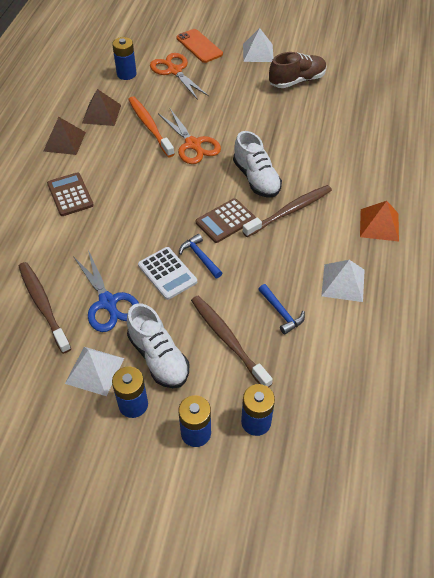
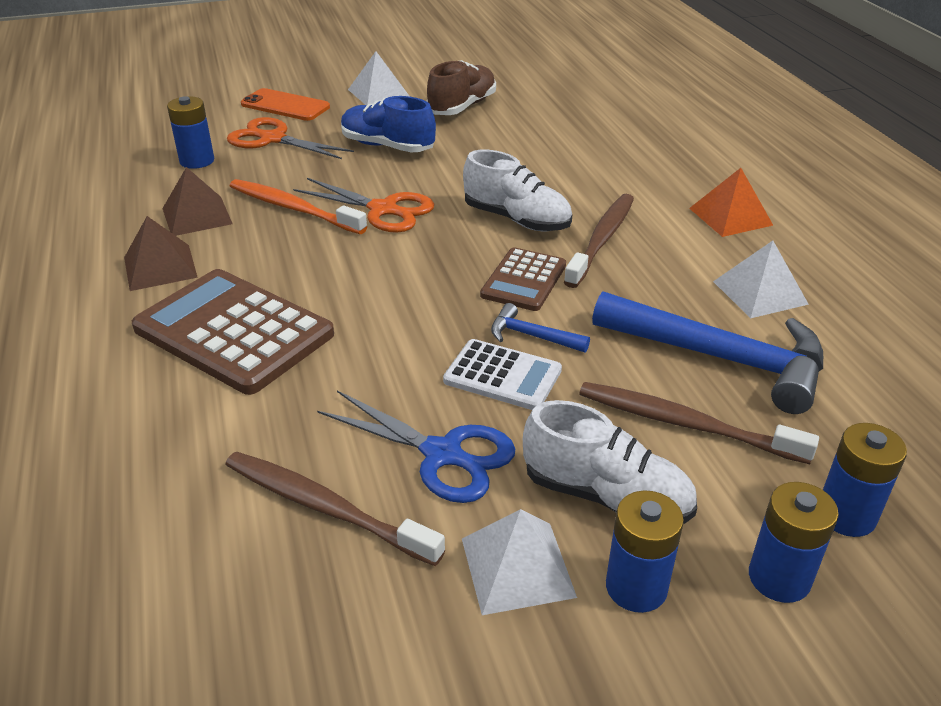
camera: 30 degrees left, 15 degrees down
brown calculator [47,172,94,216] -> brown calculator [132,269,334,395], size x1.79
blue hammer [258,284,305,335] -> blue hammer [592,291,823,414], size x2.23
none -> blue shoe [341,96,436,153]

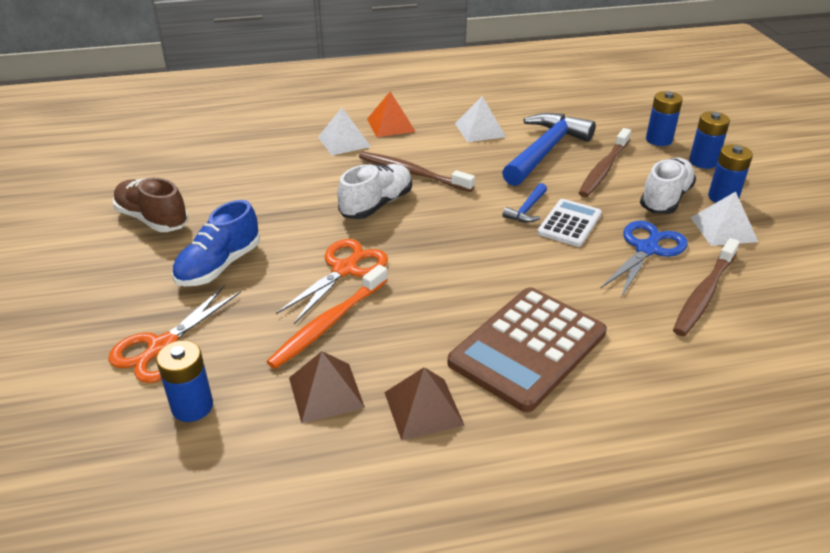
camera: 85 degrees left, 0 degrees up
orange phone [241,88,330,121] -> none
white pyramid [348,51,410,105] -> white pyramid moved to [318,108,371,156]
brown calculator [480,248,566,311] -> none

